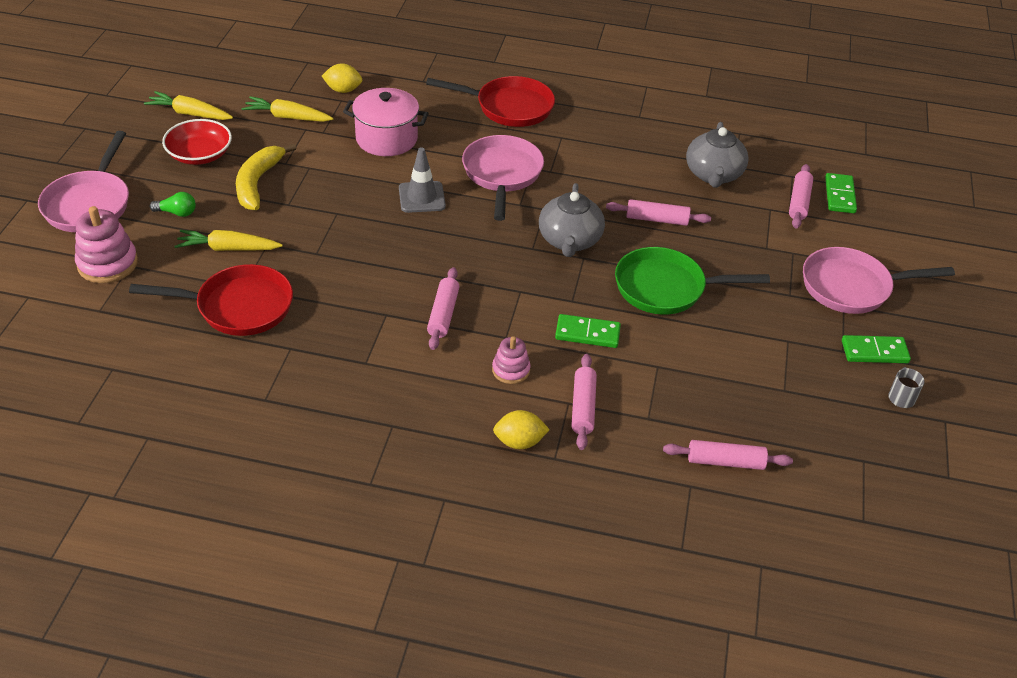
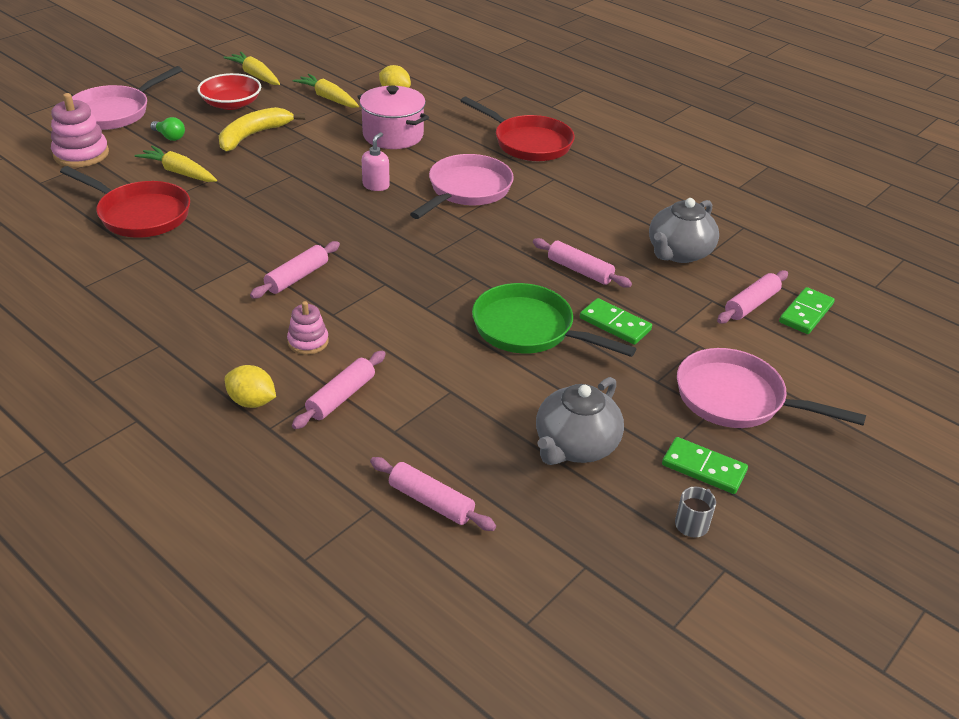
camera: 30 degrees right, 5 degrees down
grey traffic cone [399,147,446,213] -> pink soap dispenser [362,132,390,191]
grey teapot [539,183,605,257] -> grey teapot moved to [536,377,624,465]
green domino [555,314,621,348] -> green domino moved to [580,298,652,345]

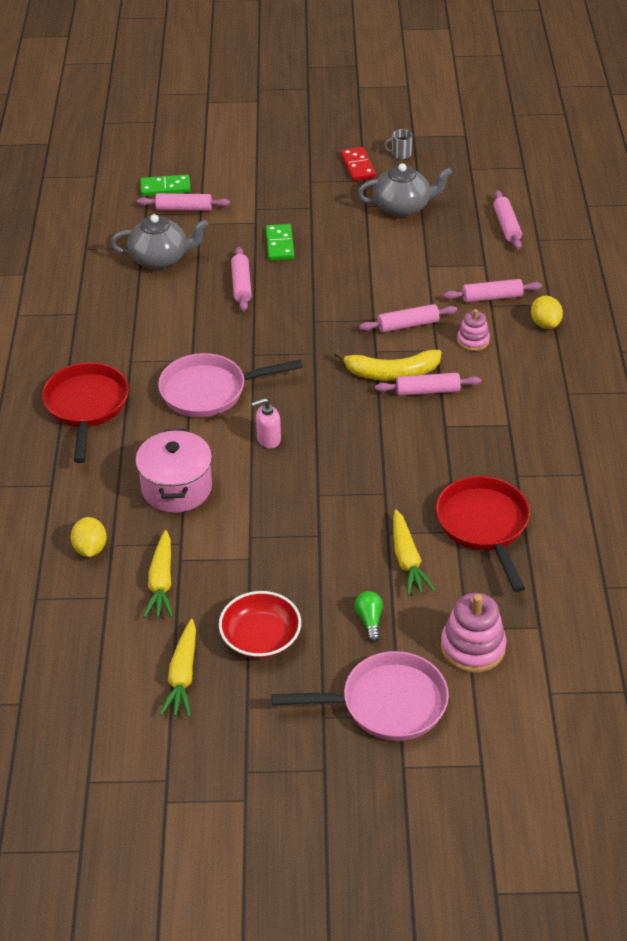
camera: 130 degrees left, 5 degrees up
yellow banana [219,107,305,151] -> yellow banana moved to [334,350,441,381]
green pan [472,283,636,357] -> none
green domino [662,437,748,494] -> red domino [341,147,376,181]
pink pan [677,348,866,428] -> none
none -> pink rolling pin [359,304,457,332]

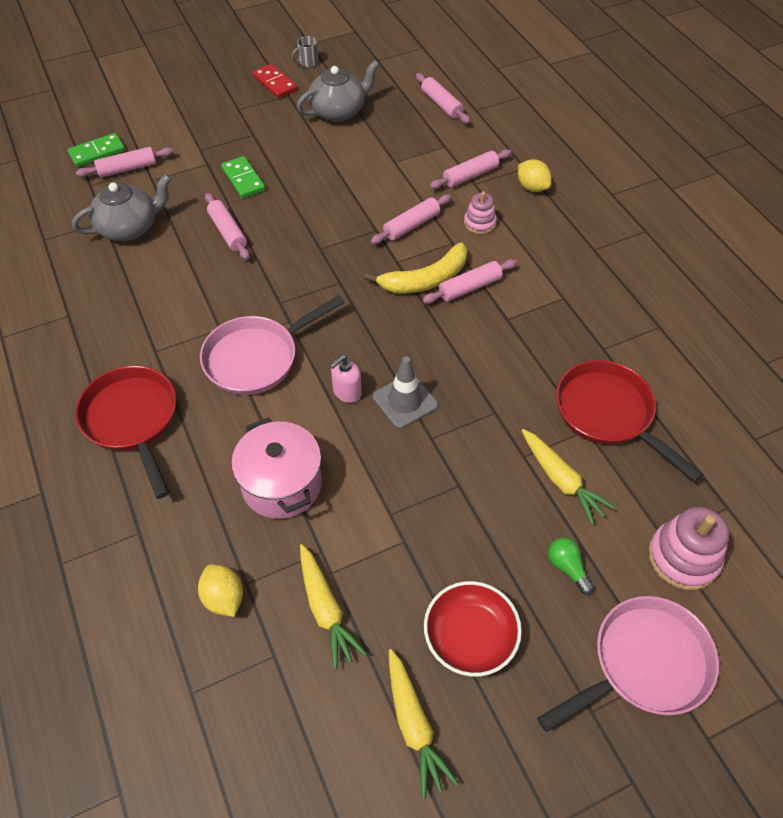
camera: 25 degrees left, 10 degrees up
none -> grey traffic cone [373,356,438,429]

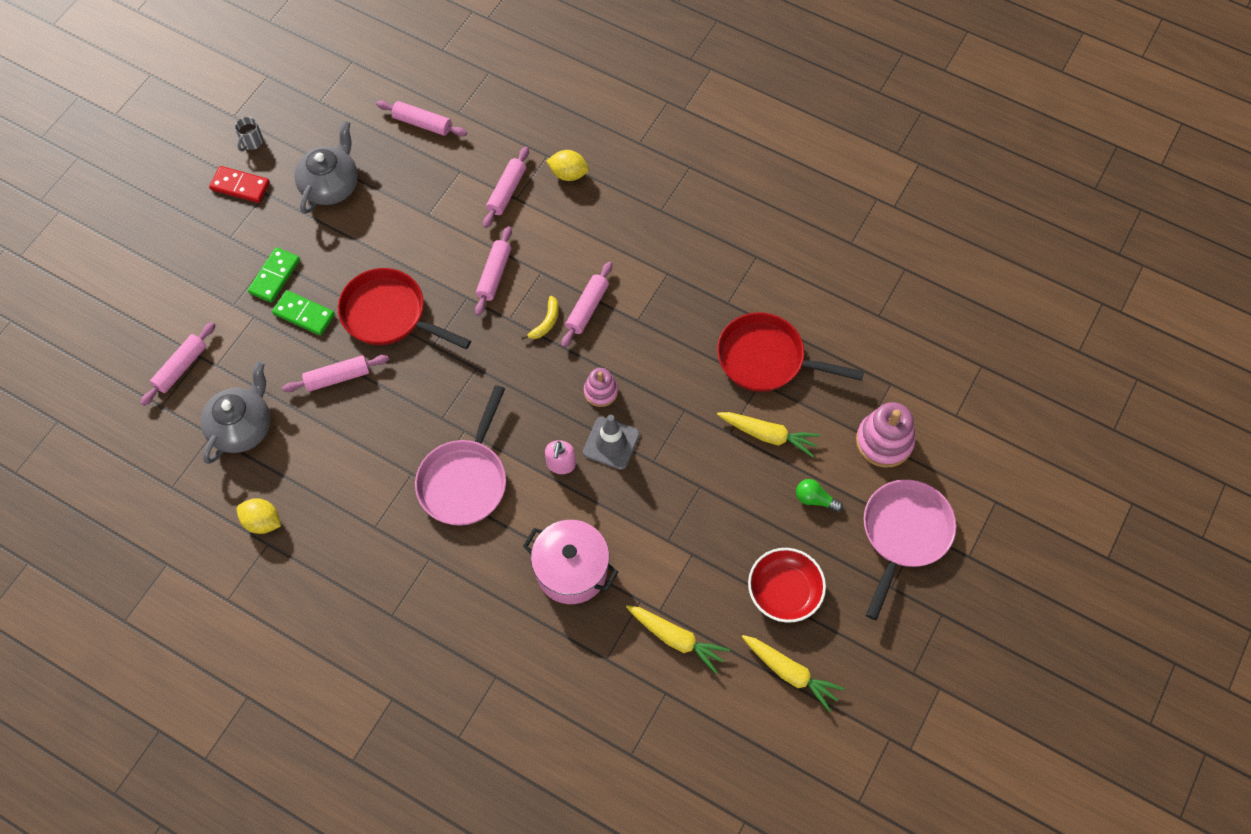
camera: 35 degrees left, 10 degrees up
green domino [67,133,125,167] -> green domino moved to [248,247,300,303]
red pan [75,366,176,499] -> red pan moved to [338,268,471,349]
yellow lemon [198,564,243,617] -> yellow lemon moved to [237,498,281,534]
pink rolling pin [205,193,250,260] -> pink rolling pin turned 45 degrees counterclockwise [282,355,389,392]
yellow banana [364,243,467,293] -> yellow banana [521,296,559,339], size x0.52
pink stacking toy [464,191,497,234] -> pink stacking toy moved to [584,368,618,407]

